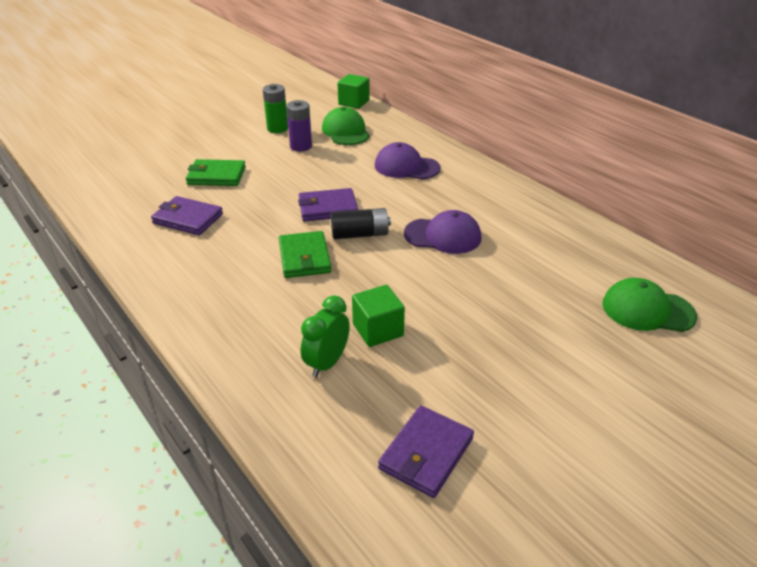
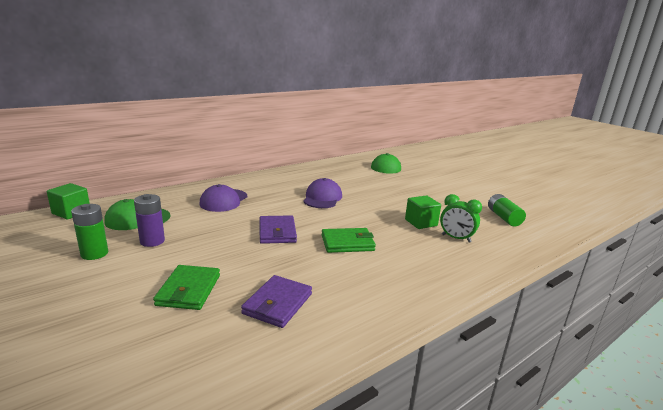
camera: 90 degrees left, 15 degrees down
black battery [331,208,391,239] -> none
purple wallet [378,406,474,498] -> green battery [488,194,526,226]

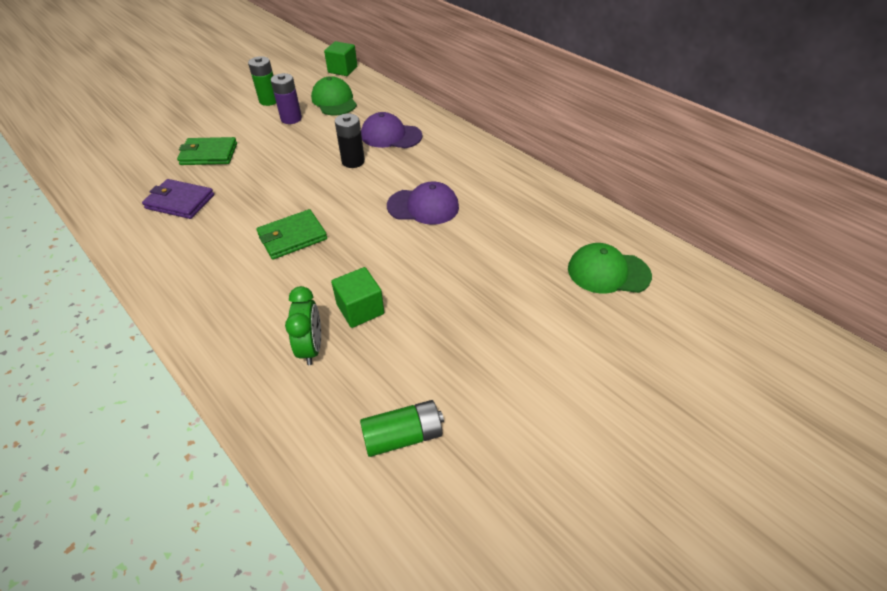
camera: 85 degrees right, 25 degrees up
purple wallet [259,215,297,244] -> none
green wallet [321,228,376,253] -> green wallet turned 75 degrees clockwise [256,209,327,259]
green clock [440,194,482,243] -> green clock turned 150 degrees clockwise [285,286,321,365]
none -> black battery [335,114,365,168]

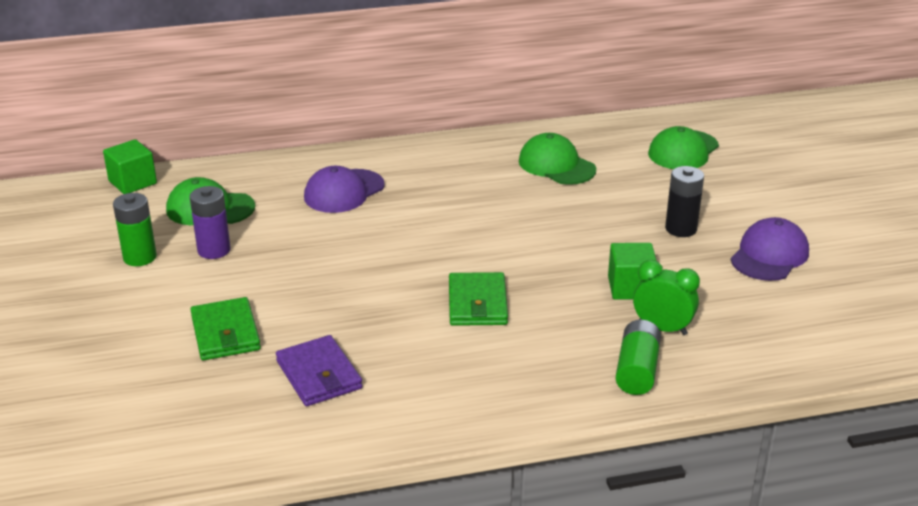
camera: 60 degrees left, 15 degrees down
purple wallet [142,179,214,219] -> purple wallet turned 75 degrees counterclockwise [276,335,363,406]
green wallet [177,137,237,165] -> green wallet turned 45 degrees counterclockwise [190,297,261,360]
black battery [335,114,365,168] -> black battery moved to [665,166,704,237]
green battery [360,400,444,457] -> green battery moved to [615,319,661,395]
purple cap [387,182,459,225] -> purple cap moved to [731,217,809,281]
none -> green cap [519,133,596,185]

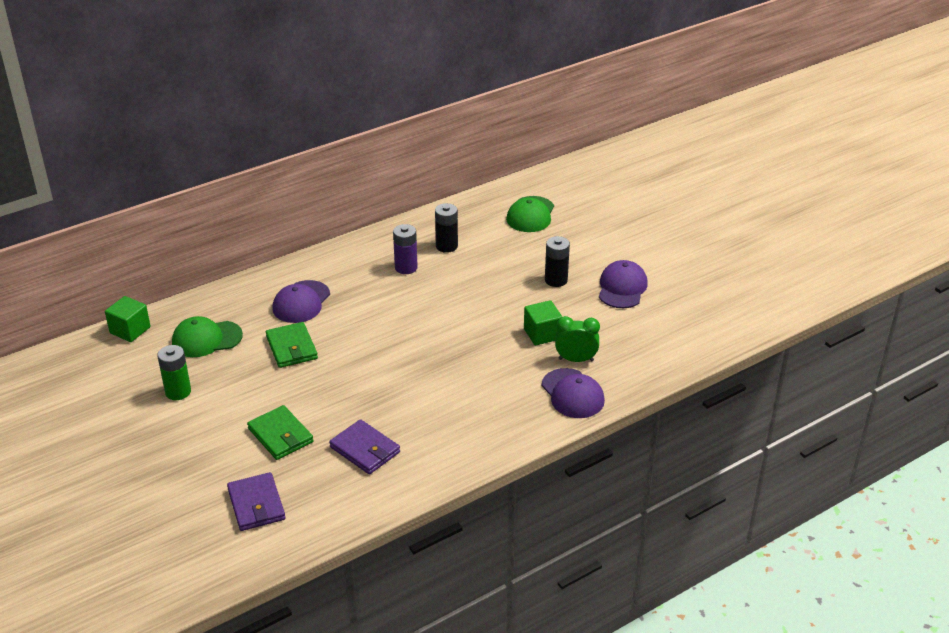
camera: 20 degrees left, 5 degrees up
purple battery [190,186,230,259] -> purple battery moved to [393,224,418,274]
green wallet [449,272,508,326] -> green wallet moved to [266,322,318,368]
green cap [519,133,596,185] -> black battery [435,203,458,253]
green battery [615,319,661,395] -> purple cap [542,368,605,418]
none -> purple wallet [227,472,286,531]

